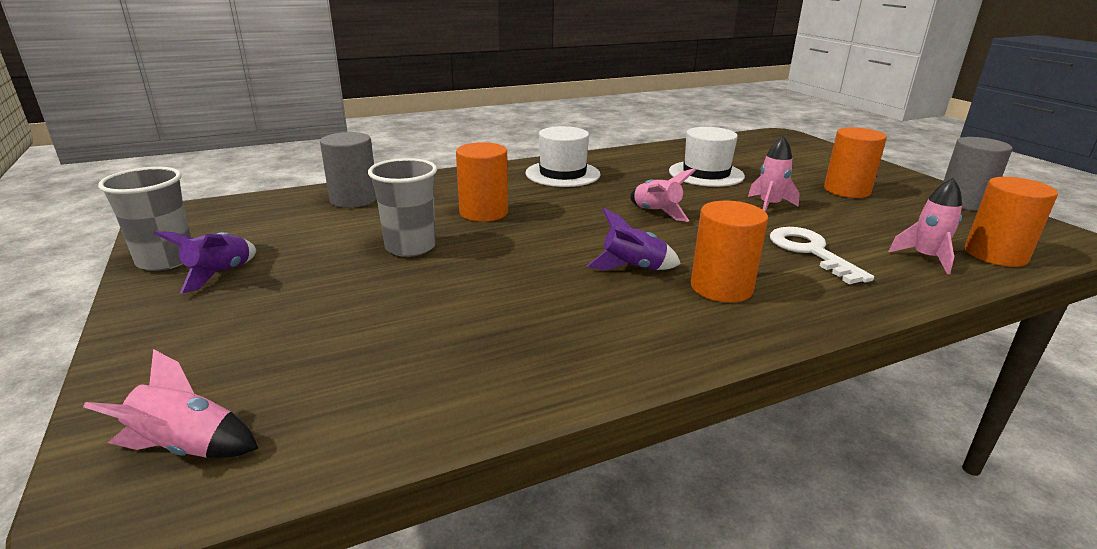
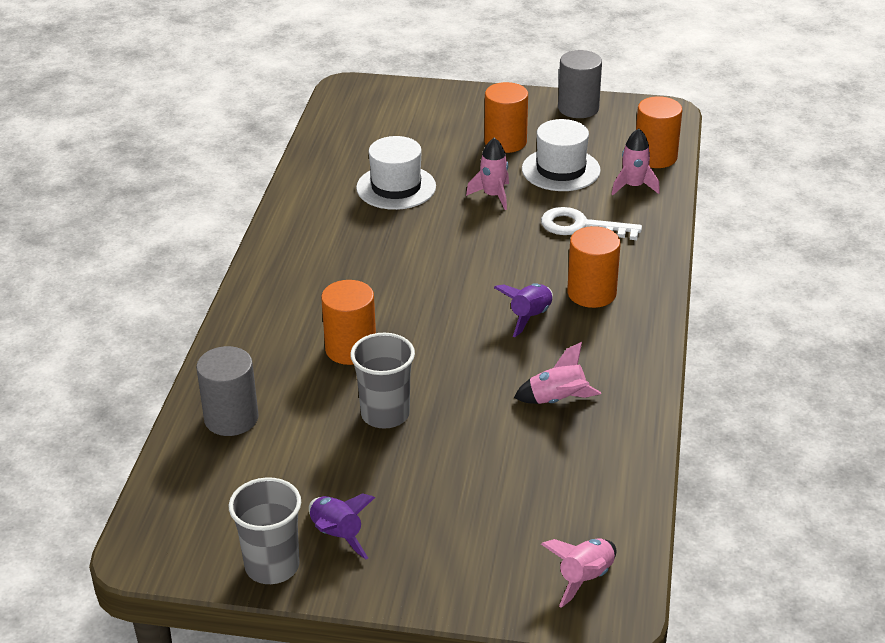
camera: 55 degrees left, 10 degrees up
white hat [526,126,600,187] -> white hat moved to [522,119,601,191]
pink rocket [630,168,696,222] -> pink rocket moved to [514,342,601,404]

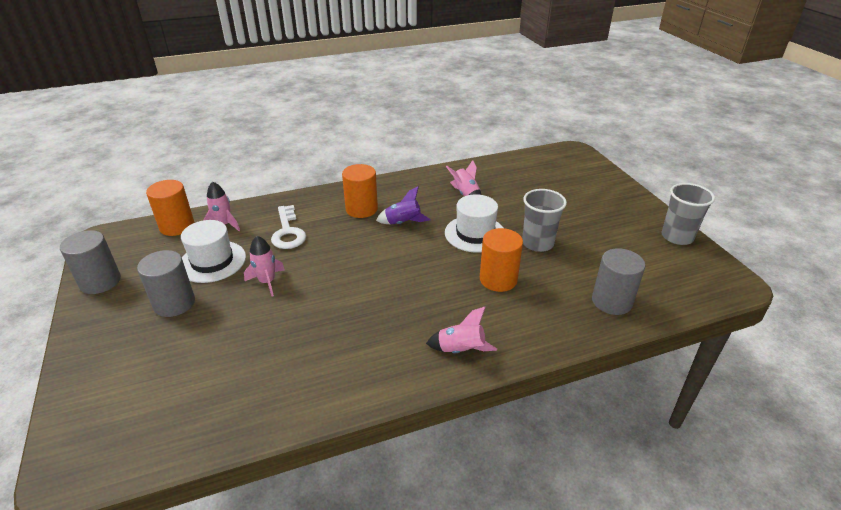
camera: 120 degrees left, 0 degrees up
purple rocket [309,493,375,559] -> none
white hat [356,136,436,210] -> white hat moved to [445,194,503,253]
orange cylinder [484,82,528,153] -> grey cylinder [137,250,195,317]
pink rocket [541,538,617,608] -> pink rocket moved to [426,307,497,353]

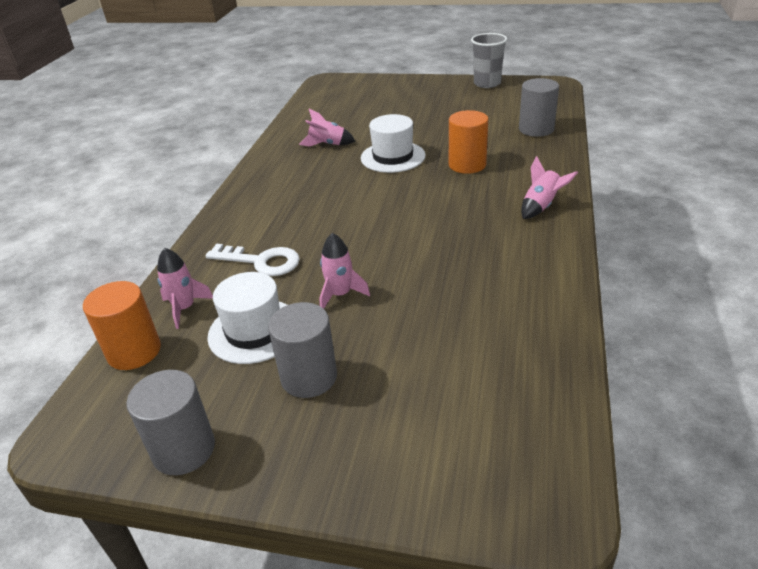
camera: 55 degrees left, 0 degrees up
orange cylinder [342,164,378,218] -> none
purple rocket [376,186,430,224] -> none
grey cup [522,189,567,252] -> none

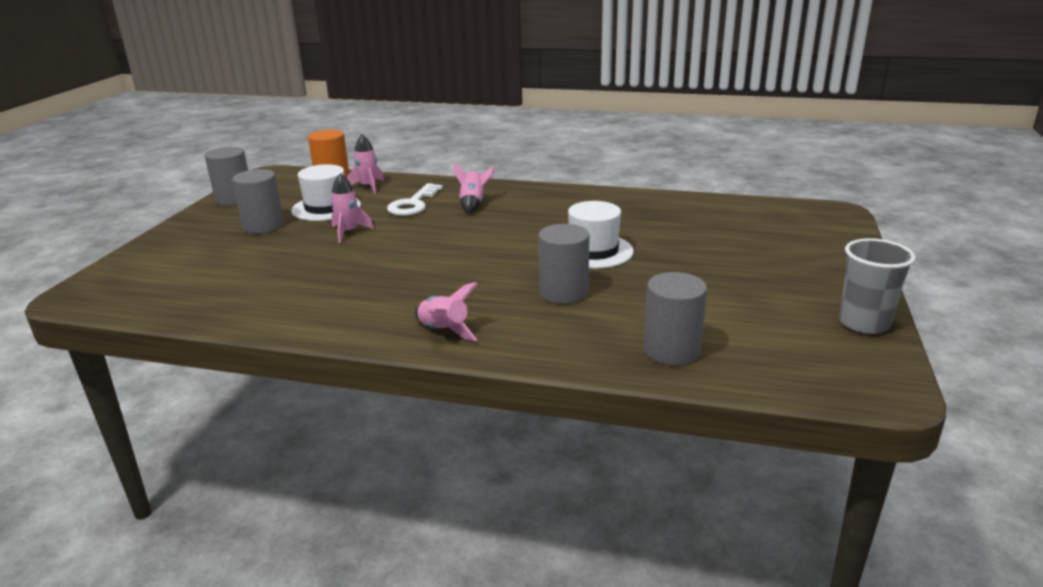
camera: 90 degrees right, 10 degrees down
pink rocket [299,109,355,147] -> pink rocket moved to [454,162,495,214]
orange cylinder [449,110,488,174] -> grey cylinder [539,224,590,304]

